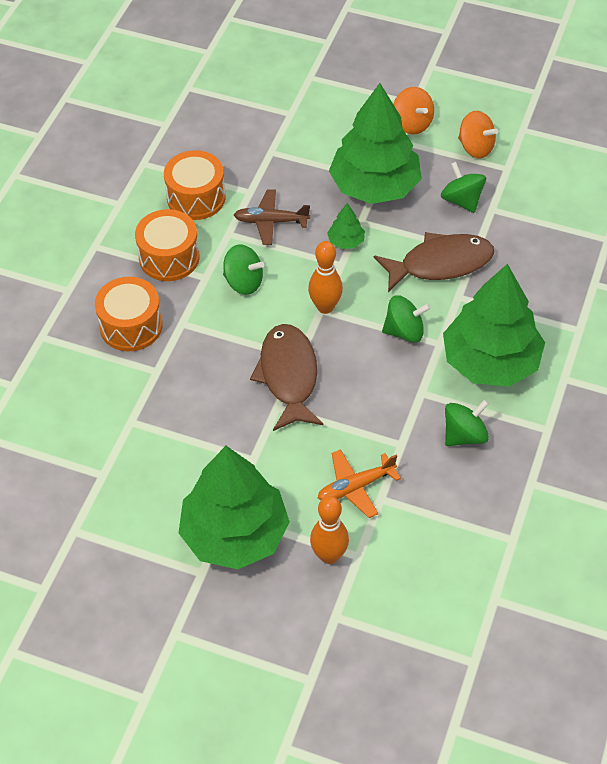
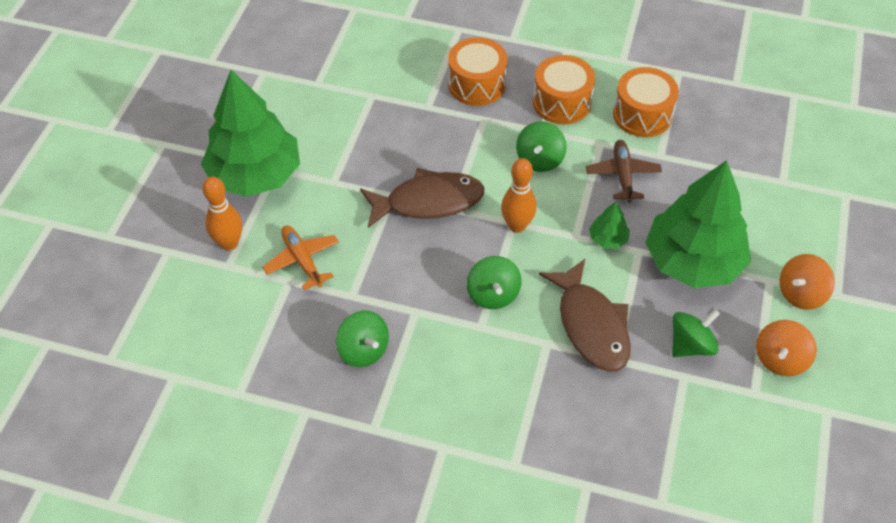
camera: 85 degrees right, 0 degrees up
green tree [443,264,545,387] -> none

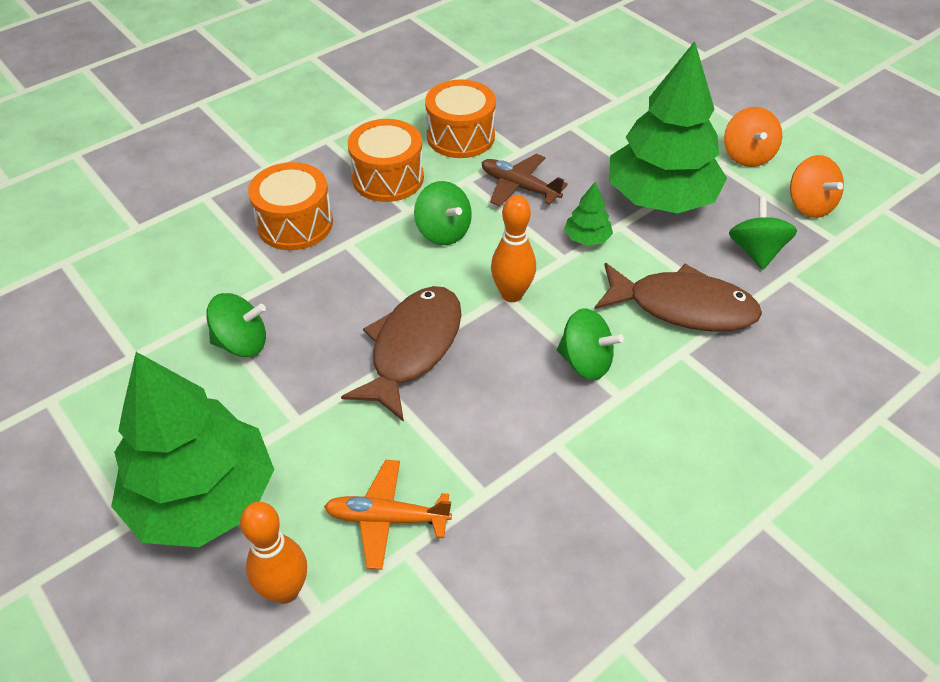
camera: 55 degrees left, 5 degrees down
green spinning top [336,311,389,367] -> green spinning top moved to [206,293,266,357]

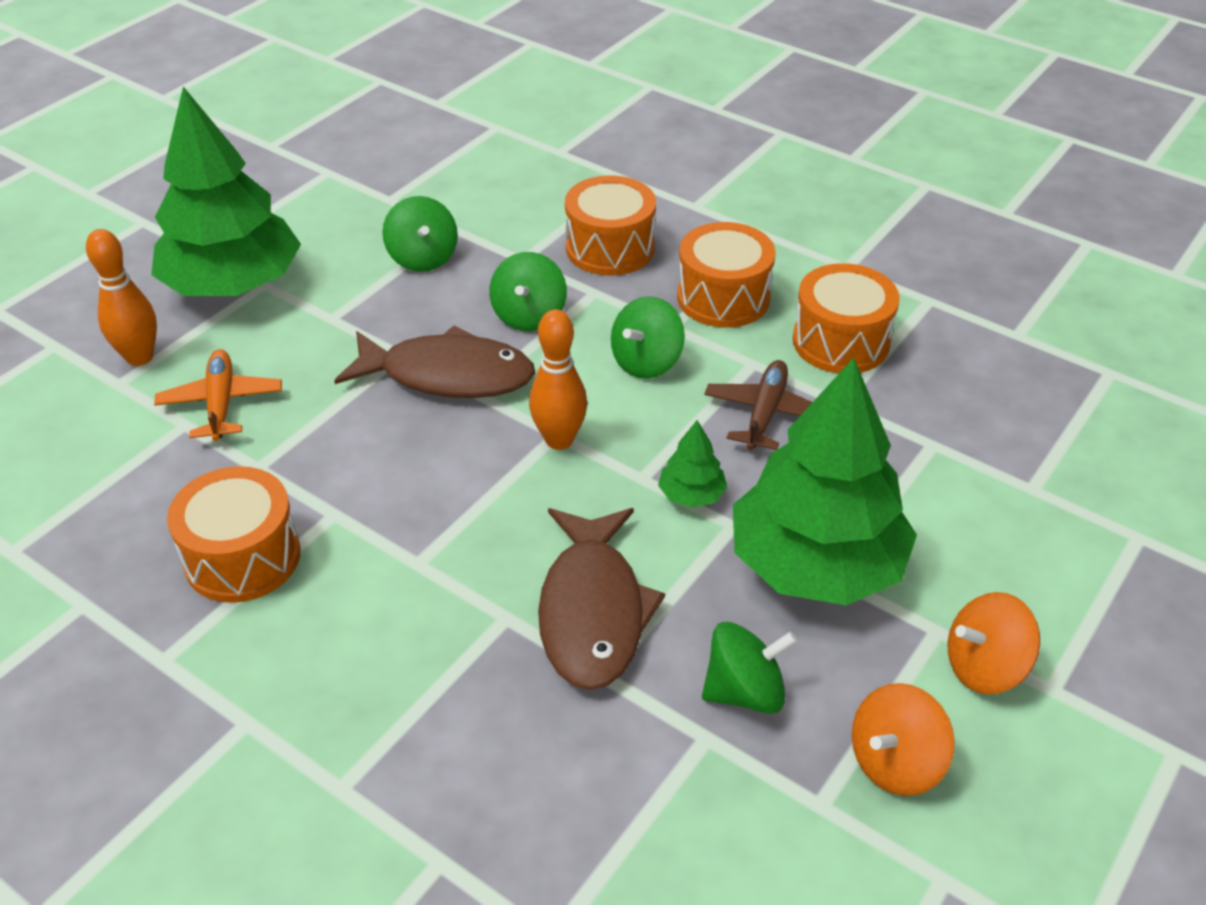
camera: 75 degrees right, 5 degrees down
green spinning top [557,308,624,380] -> green spinning top moved to [490,252,567,331]
none -> orange drum [167,466,301,603]

